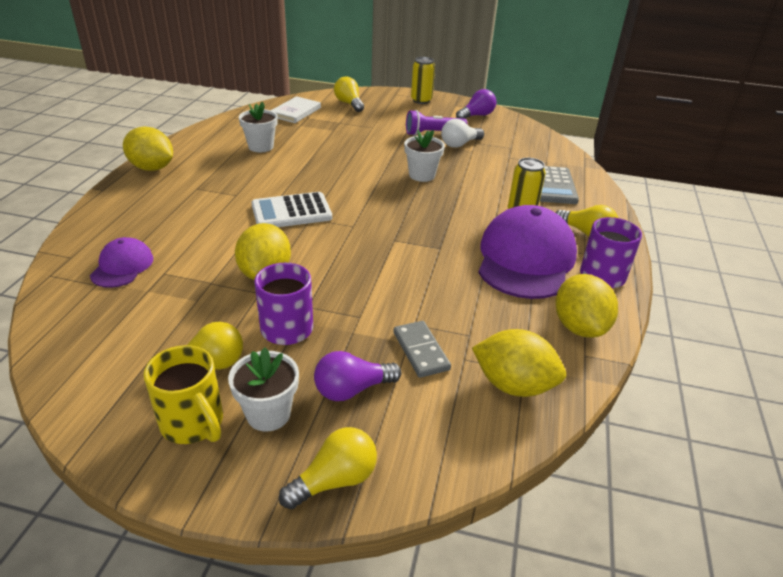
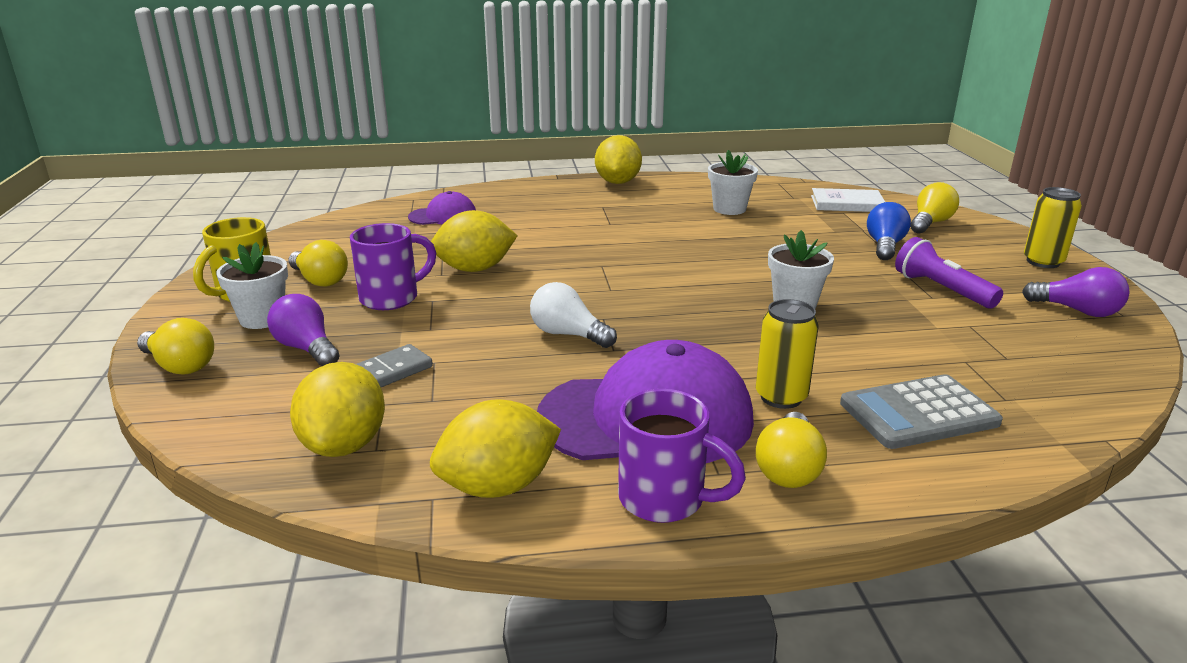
camera: 70 degrees right, 10 degrees down
white calculator [251,192,332,227] -> none
white light bulb [441,119,484,148] -> white light bulb moved to [530,282,617,348]
none -> blue light bulb [867,202,911,260]

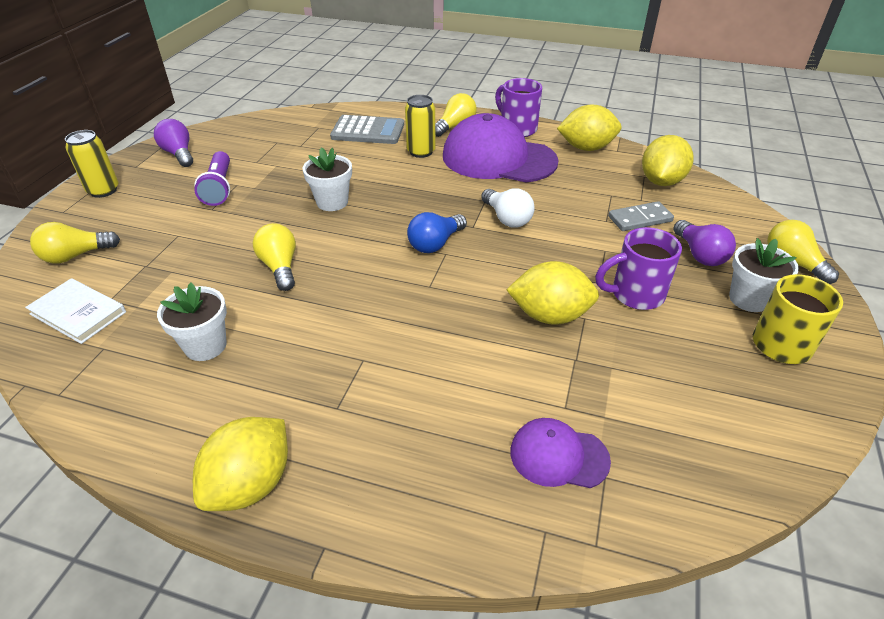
camera: 155 degrees left, 15 degrees up
yellow light bulb [288,240,348,286] -> yellow light bulb moved to [253,223,296,291]
blue light bulb [867,202,911,260] -> blue light bulb moved to [407,212,467,253]

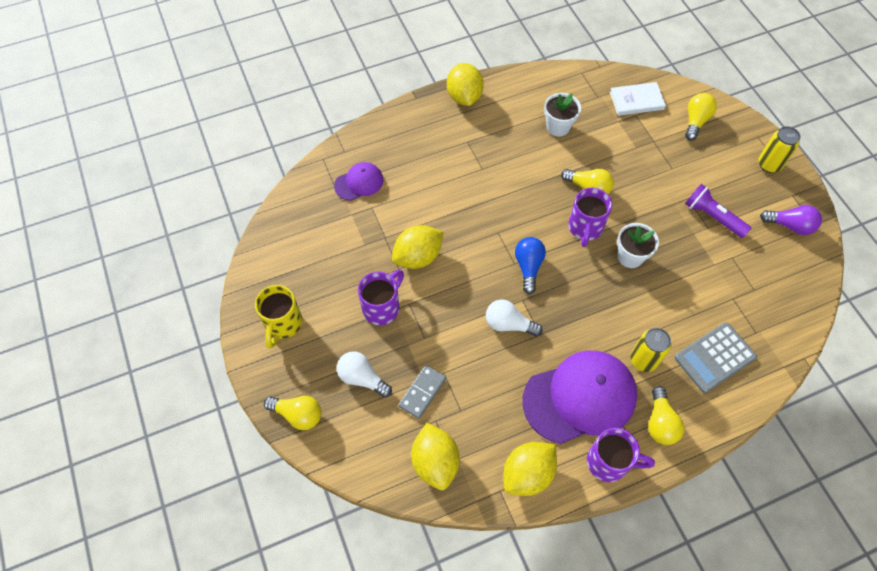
camera: 140 degrees right, 20 degrees up
purple light bulb [673,220,736,266] -> white light bulb [337,352,392,398]
white flower pot [729,238,799,312] -> none
none -> purple mug [568,188,612,247]

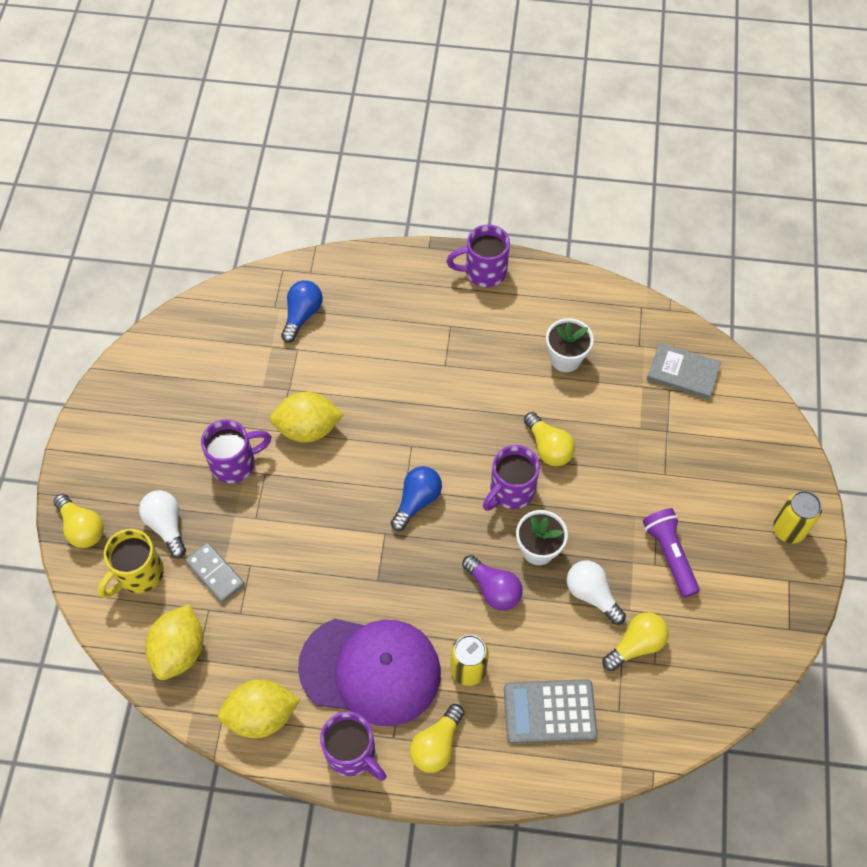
camera: 30 degrees right, 0 degrees up
yellow mug [255,285,302,349] -> yellow mug moved to [98,529,164,598]
purple cap [334,162,383,201] -> blue light bulb [281,280,323,343]
grey domino [398,365,446,419] -> grey domino turned 75 degrees clockwise [185,542,245,603]
yellow lemon [447,63,484,106] -> purple mug [446,225,510,287]
white light bulb [486,299,543,337] -> white light bulb moved to [567,561,626,625]
white book [610,82,666,116] -> grey book [647,342,721,399]
yellow light bulb [685,93,717,141] -> yellow light bulb moved to [602,612,669,671]
purple light bulb [760,205,822,235] -> purple light bulb moved to [462,555,523,610]

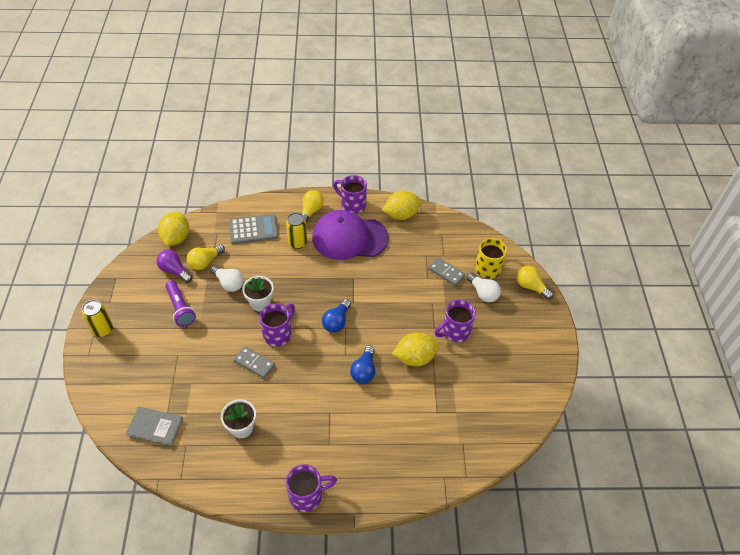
camera: 170 degrees right, 10 degrees down
yellow lemon [145,604,203,680] -> yellow lemon moved to [158,212,189,246]
blue light bulb [281,280,323,343] -> blue light bulb moved to [350,346,375,384]
purple light bulb [462,555,523,610] -> purple light bulb moved to [156,250,192,283]
yellow light bulb [524,412,575,466] -> grey domino [234,346,275,378]

